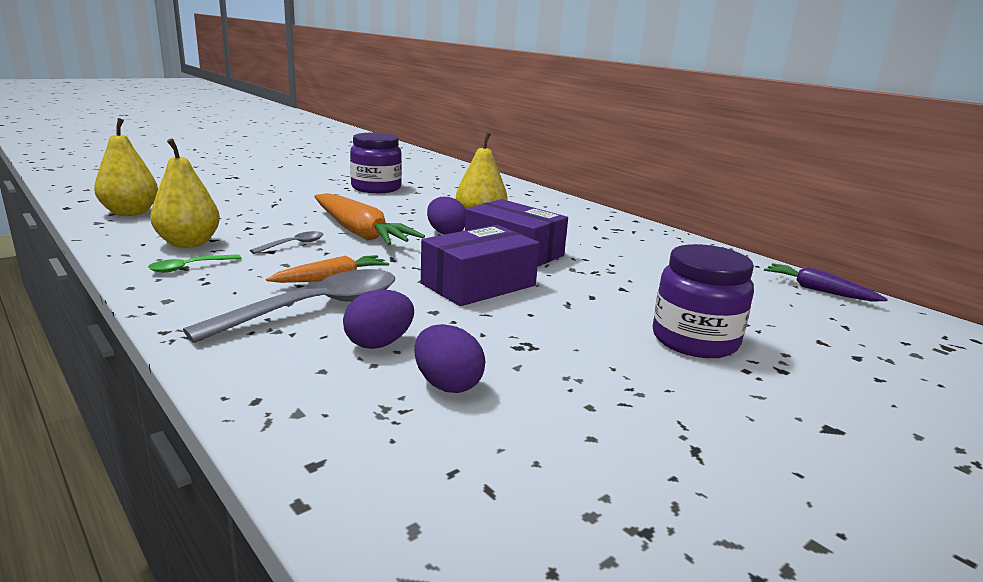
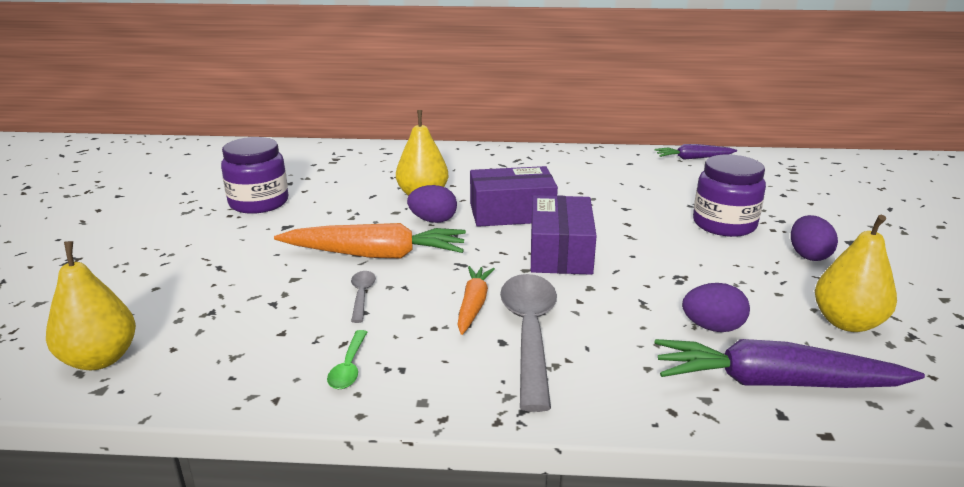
camera: 45 degrees left, 5 degrees up
yellow pear [150,138,220,248] -> yellow pear moved to [815,215,897,332]
purple egg [343,290,414,349] -> purple egg moved to [791,215,838,261]
none -> purple carrot [655,339,925,388]

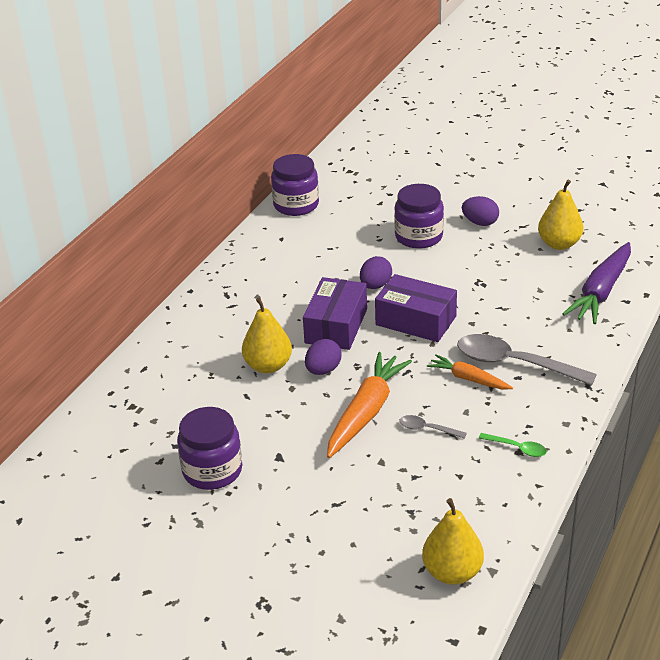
camera: 65 degrees left, 10 degrees up
purple carrot [654,144,737,160] -> purple jar [271,154,319,216]
purple egg [682,283,750,332] -> purple egg moved to [360,256,392,289]

